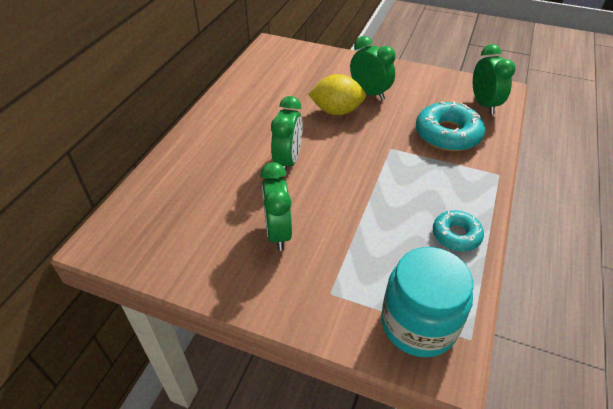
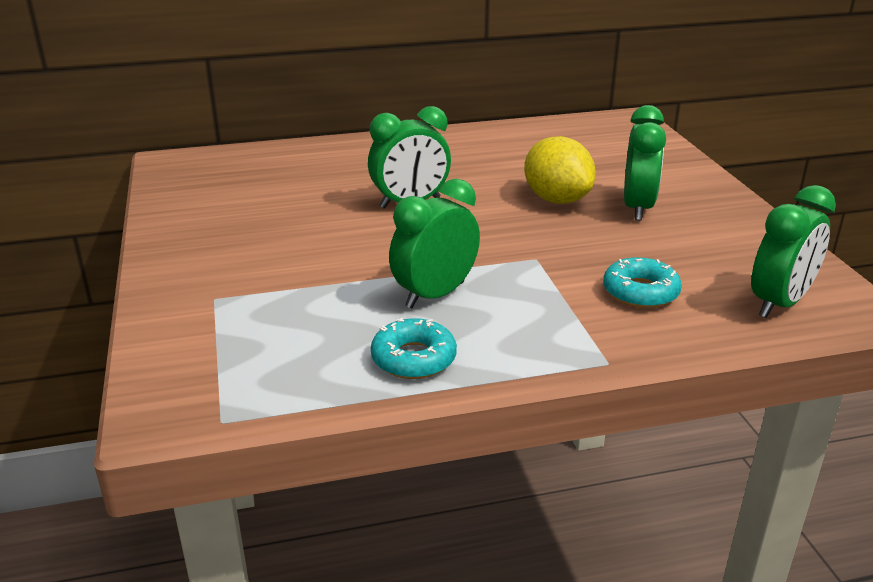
camera: 55 degrees right, 15 degrees down
green clock [260,162,292,251] -> green clock moved to [389,179,480,308]
turquoise jar [381,247,473,357] -> none
turquoise donut [416,101,485,151] -> turquoise donut [603,257,682,308], size x0.60

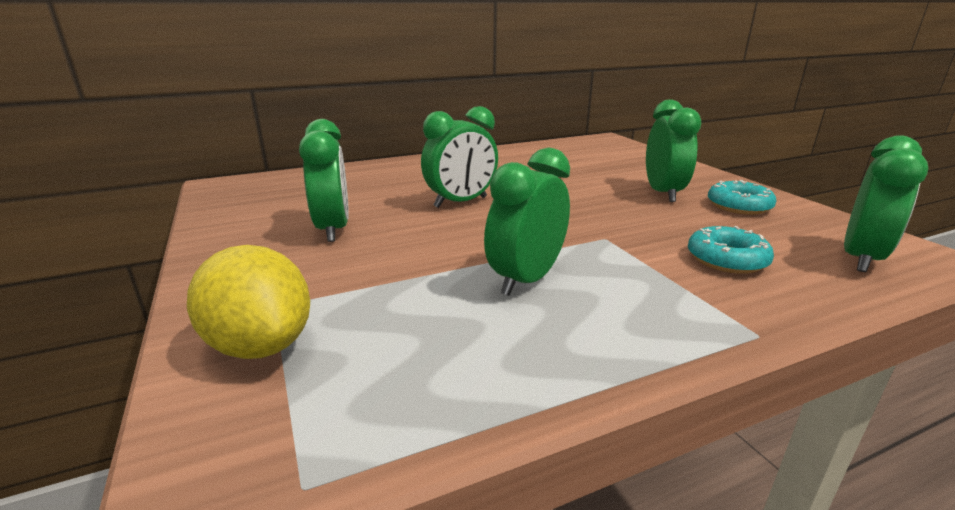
camera: 10 degrees left, 5 degrees down
turquoise donut [371,318,457,379] -> turquoise donut moved to [708,180,777,215]
yellow lemon [524,136,596,204] -> yellow lemon moved to [187,245,310,359]
none -> green clock [299,119,349,242]

